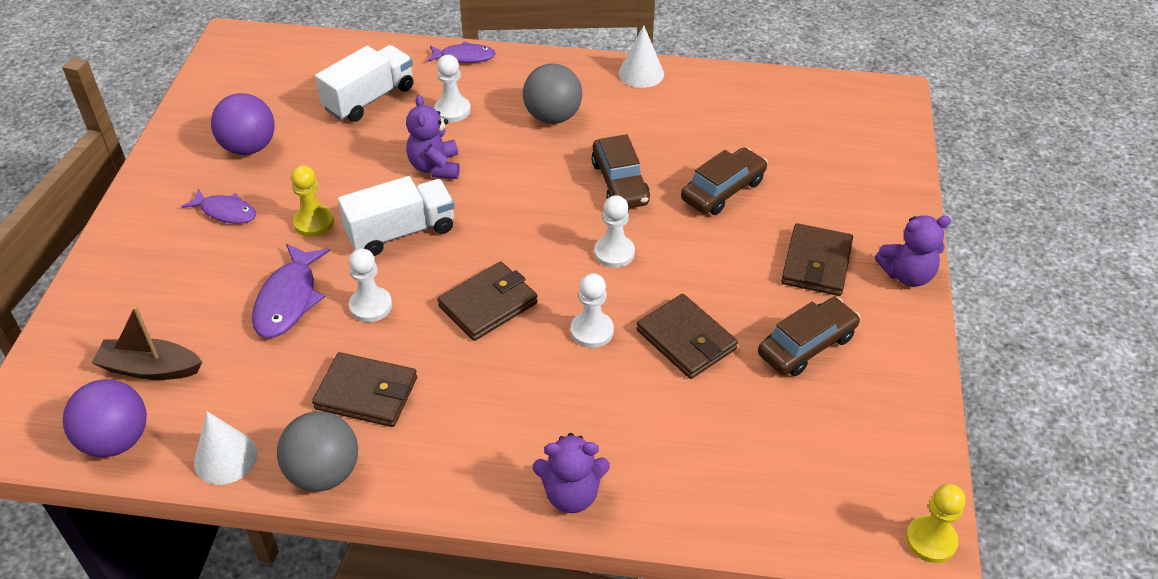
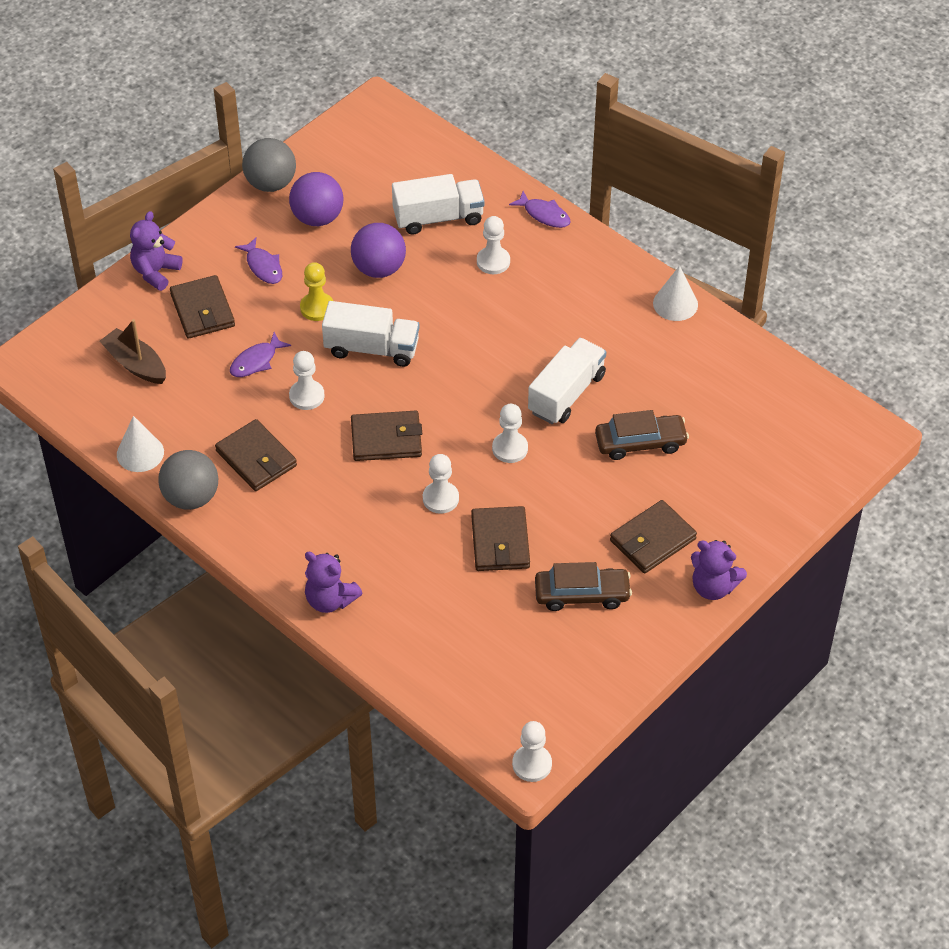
camera: 35 degrees right, 5 degrees up
purple ball [63,379,147,458] -> purple ball moved to [351,223,406,278]
purple fish [252,244,330,338] -> purple fish [230,332,291,377], size x0.66
purple teddy bear [406,95,460,179] -> purple teddy bear moved to [130,211,182,291]
grey ball [523,64,582,124] -> grey ball moved to [242,138,296,192]
brown car [592,134,650,208] -> white truck [528,338,606,424]
yellow pawn [906,484,966,563] -> white pawn [512,721,552,782]
none -> brown wallet [170,275,235,339]

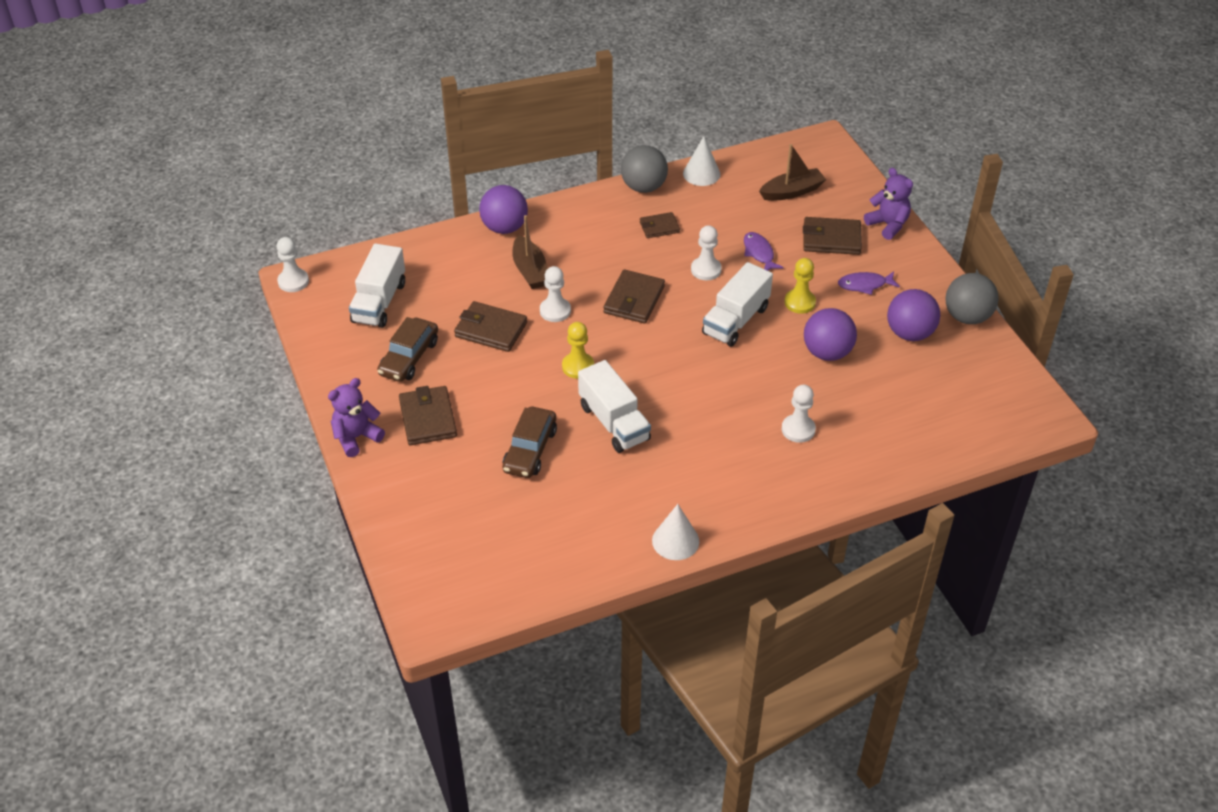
camera: 115 degrees right, 5 degrees down
brown wallet [215,419,297,491] -> brown wallet [640,212,680,238], size x0.62
purple teddy bear [305,552,363,613] -> purple ball [479,185,528,234]
white truck [392,174,485,235] -> white truck moved to [349,244,405,328]
white pawn [492,404,528,463] -> yellow pawn [562,322,594,379]
purple fish [509,191,571,228] -> none
none -> brown boat [512,215,547,289]

